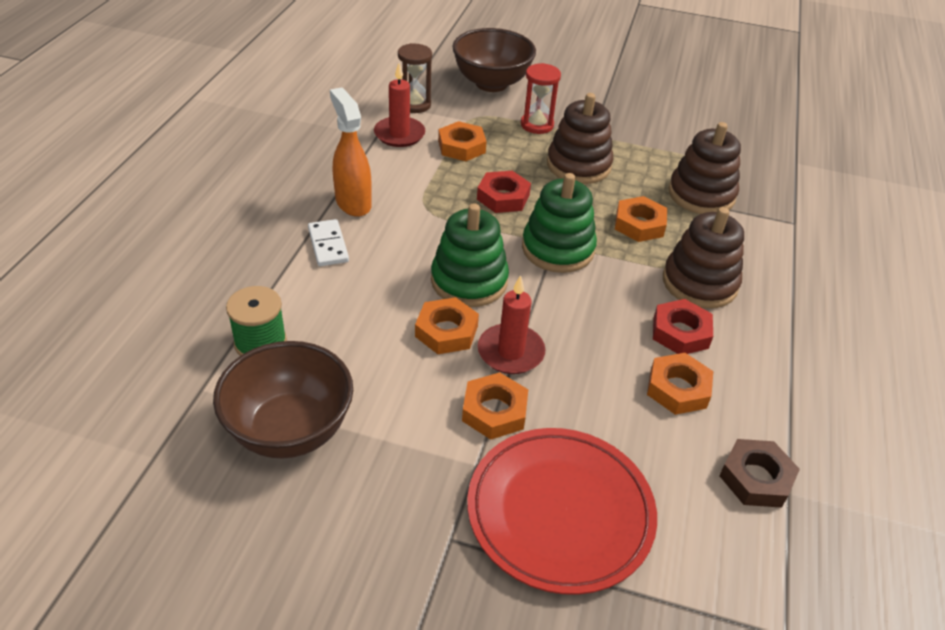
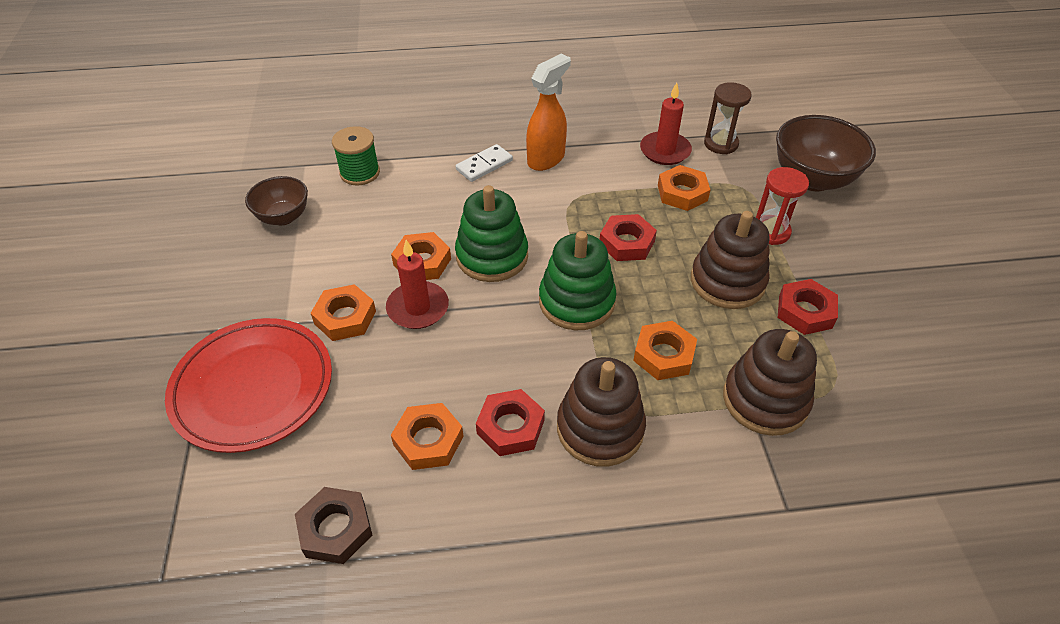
camera: 70 degrees right, 5 degrees up
brown bowl [213,341,353,459] -> brown bowl [245,176,308,225], size x0.61
none -> red nut [778,279,838,335]

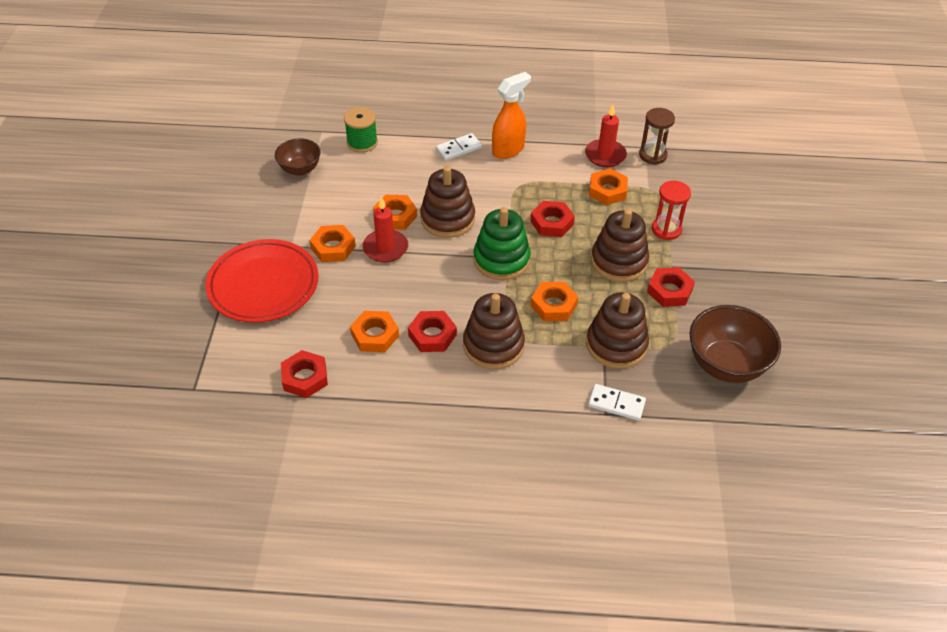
camera: 10 degrees right, 0 degrees up
brown nut [295,487,372,564] -> red nut [281,350,328,398]
green stacking toy [455,185,528,282] -> brown stacking toy [420,166,475,238]
brown bowl [776,115,876,191] -> brown bowl moved to [690,305,781,383]
none -> white domino [588,384,646,421]

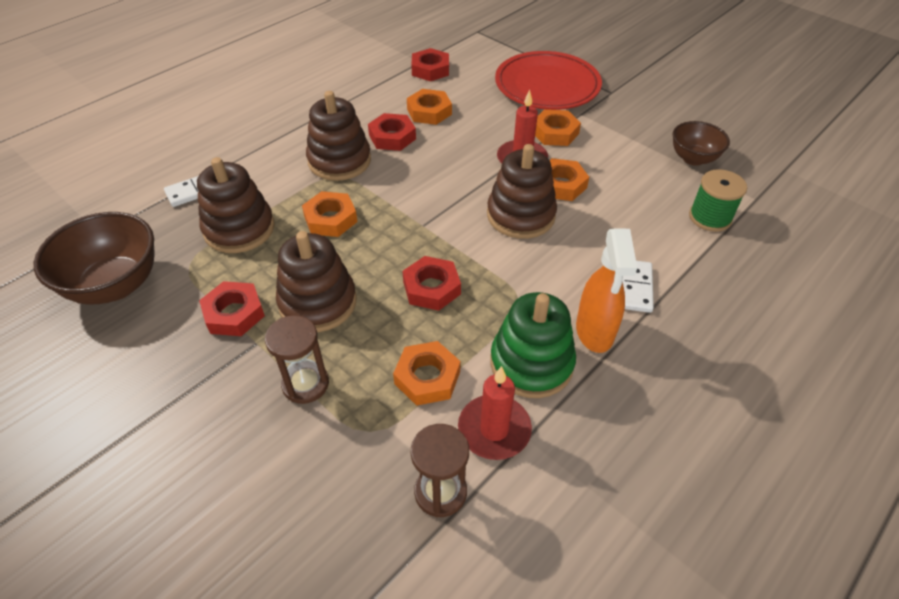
camera: 130 degrees right, 0 degrees up
green stacking toy [473,207,531,280] -> green stacking toy moved to [490,292,576,398]
red hourglass [652,181,691,240] -> brown hourglass [265,315,329,404]

